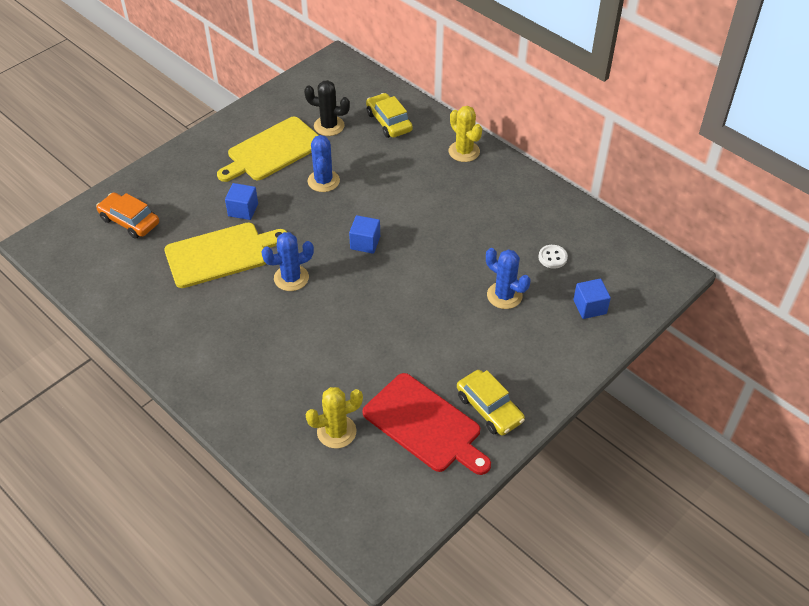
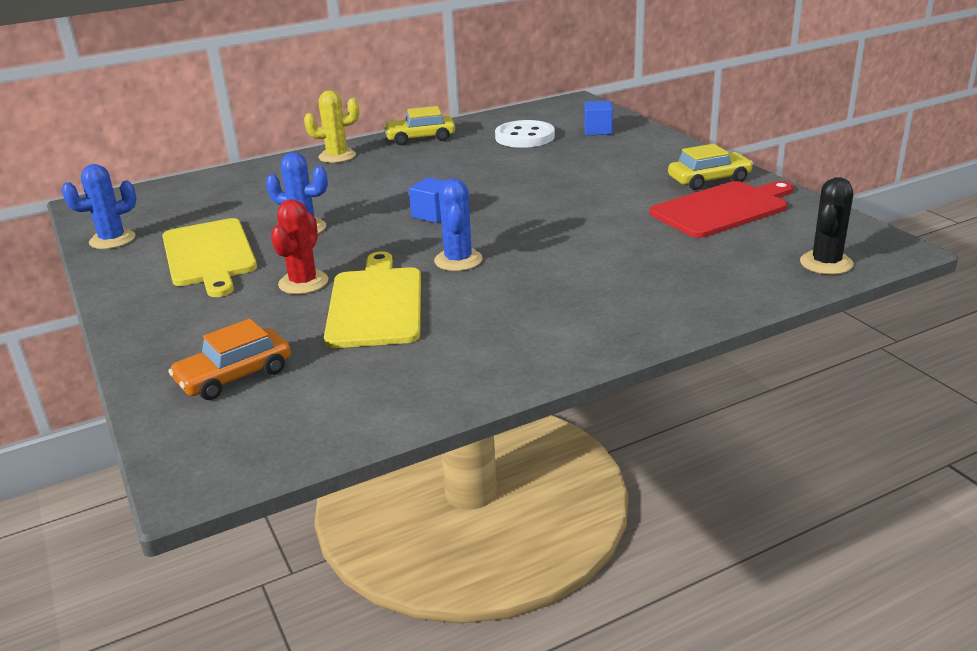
camera: 70 degrees left, 20 degrees down
blue cube [225,183,258,220] -> red cactus [271,199,328,294]
black cactus [304,80,350,136] -> black cactus moved to [800,177,854,275]
yellow cactus [306,387,363,448] -> none
yellow car [366,93,413,138] -> yellow car moved to [383,106,455,145]
blue cactus [486,248,530,309] -> blue cactus moved to [62,164,136,249]
white button [538,245,568,269] -> white button [495,120,555,148], size x1.95

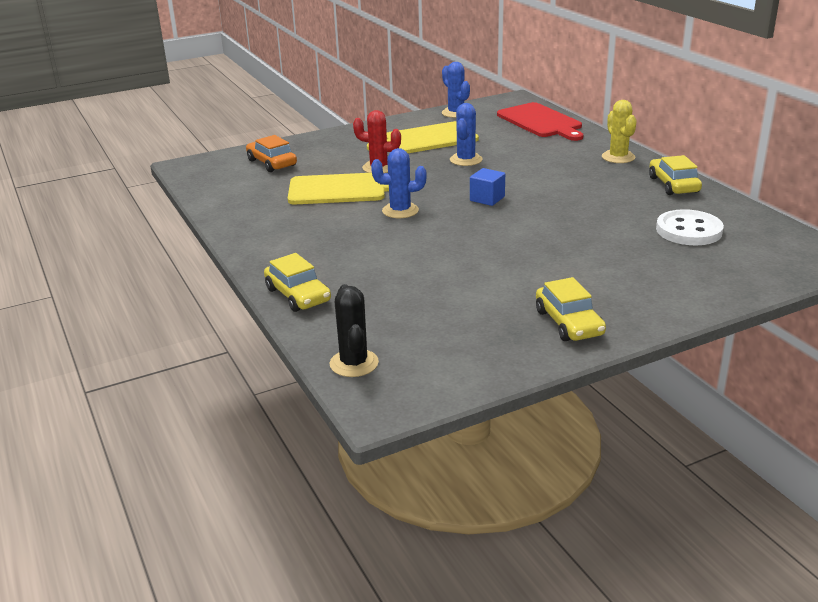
camera: 90 degrees right, 0 degrees up
blue cube [584,101,613,135] -> none
red cutting board [650,181,794,238] -> red cutting board moved to [497,102,583,141]
black cactus [800,177,854,275] -> black cactus turned 45 degrees clockwise [330,284,379,377]
none -> yellow car [264,253,331,312]

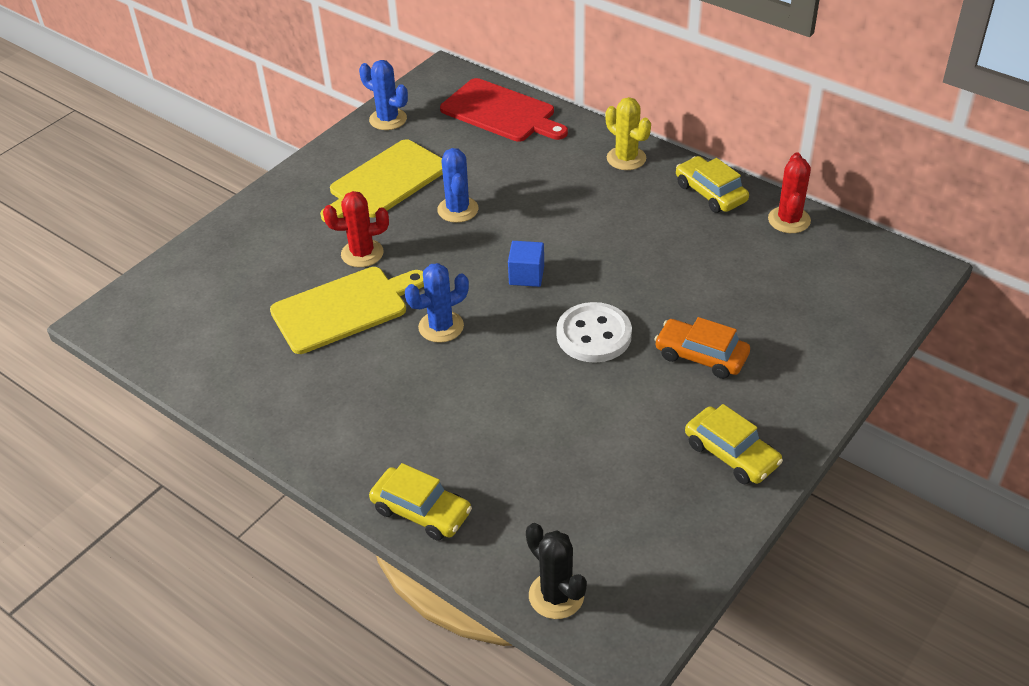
camera: 25 degrees left, 15 degrees up
orange car [246,135,297,172] -> orange car moved to [654,317,750,379]
white button [656,209,724,245] -> white button moved to [556,302,632,363]
none -> red cactus [768,153,811,233]

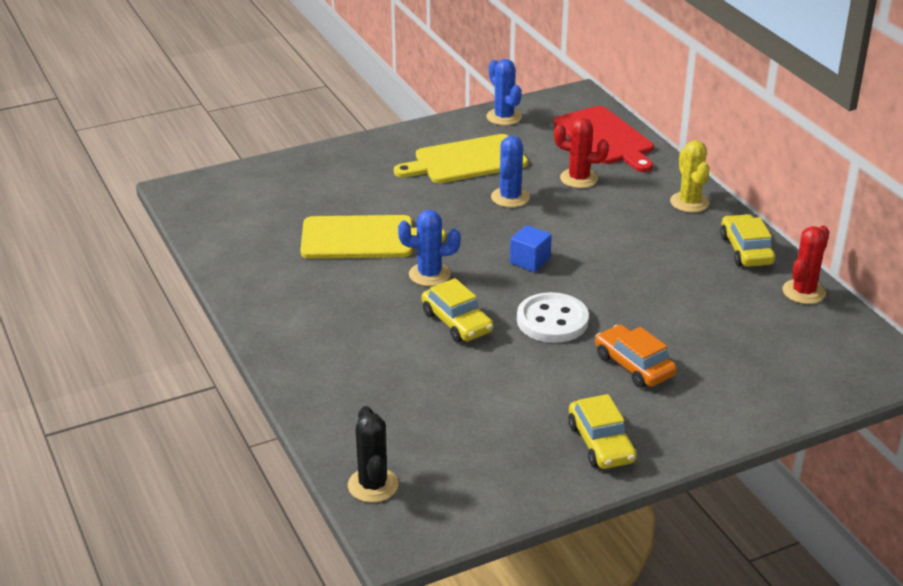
camera: 25 degrees right, 10 degrees down
red cactus [323,191,389,267] -> red cactus moved to [554,118,609,188]
yellow car [369,463,472,541] -> yellow car moved to [422,278,493,342]

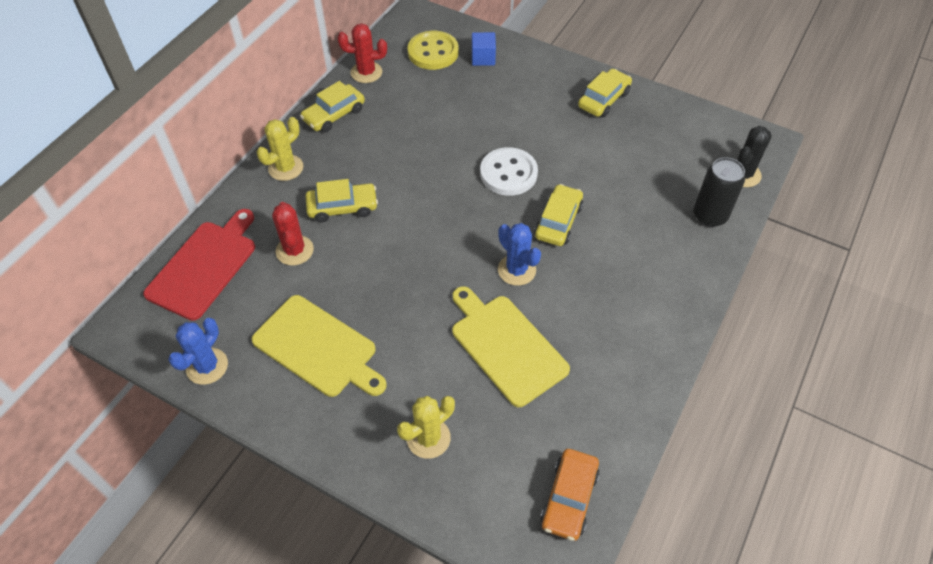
camera: 125 degrees left, 20 degrees up
blue cactus [491,136,530,208] -> none
blue cube [510,225,552,272] -> blue cube moved to [472,32,496,66]
orange car [595,325,677,388] -> orange car moved to [541,449,600,541]
none -> yellow car [306,179,378,222]
none -> yellow cactus [397,396,455,459]
none -> yellow button [408,31,459,70]
none -> black can [694,157,745,227]

